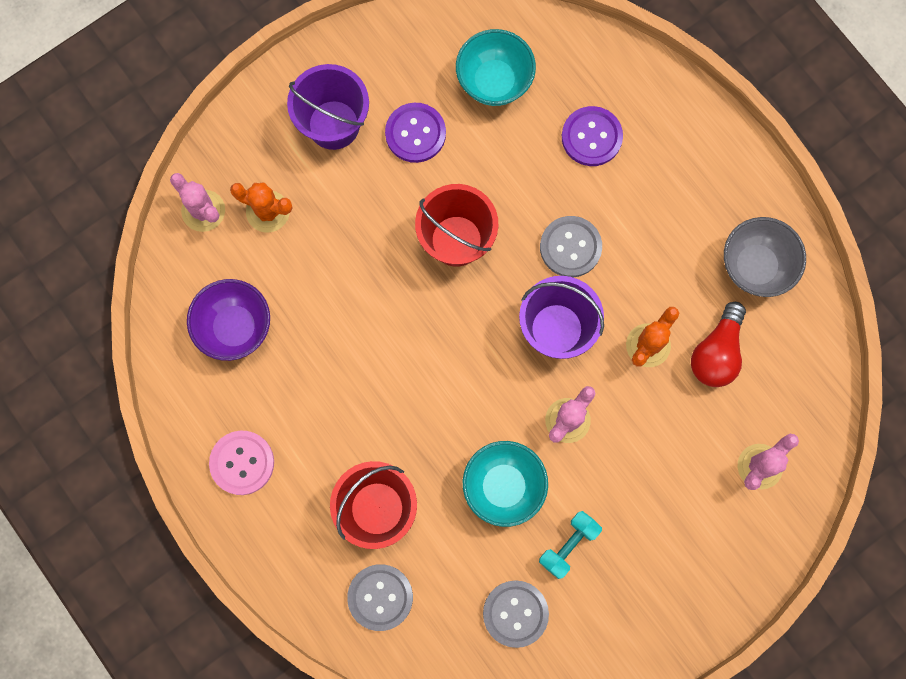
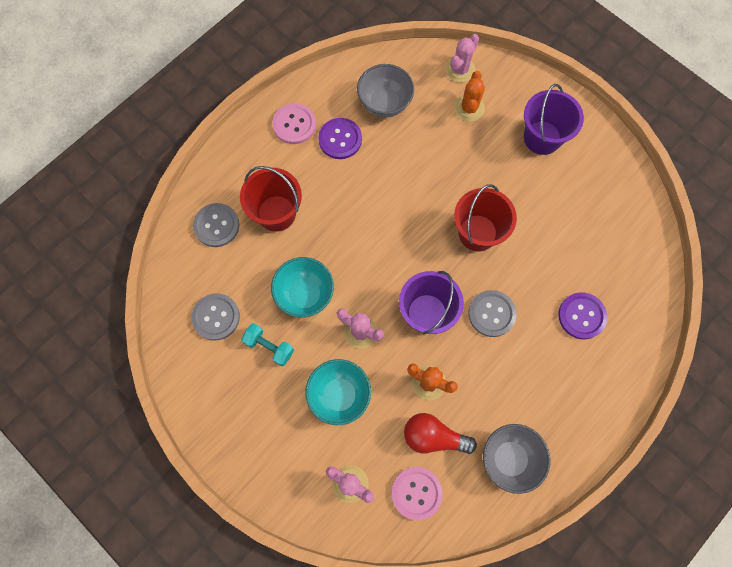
camera: 80 degrees right, 5 degrees down
purple bowl [187,279,270,361] -> grey bowl [357,64,414,118]
purple button [385,103,446,163] -> purple button moved to [318,118,362,159]
turquoise bowl [456,29,536,106] -> turquoise bowl moved to [305,359,371,425]
none -> pink button [392,467,443,520]

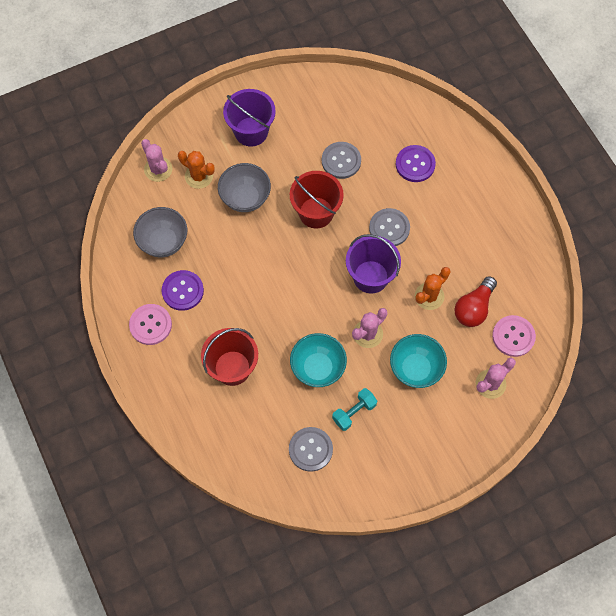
camera: 70 degrees left, 5 degrees down
grey button [193,203,240,247] -> grey button moved to [322,142,361,179]
grey bowl [483,424,550,494] -> grey bowl moved to [218,163,271,212]

